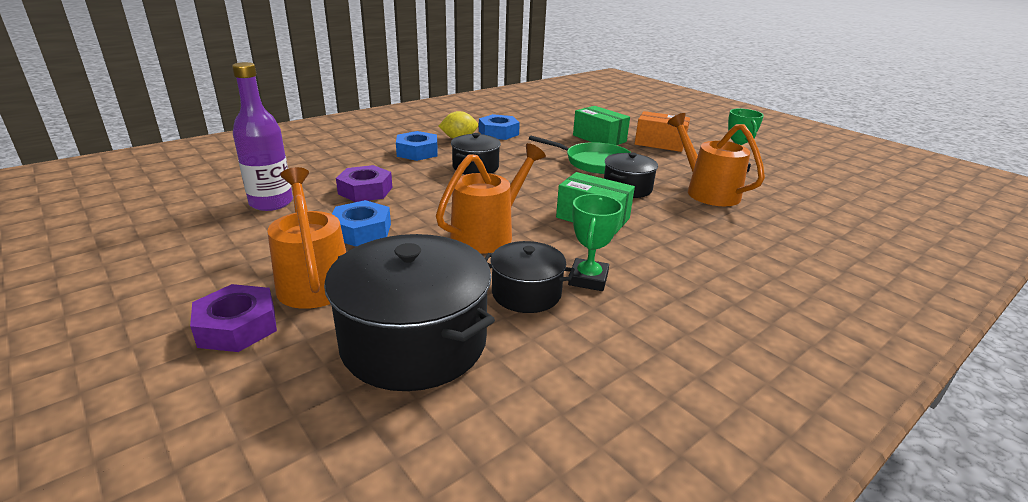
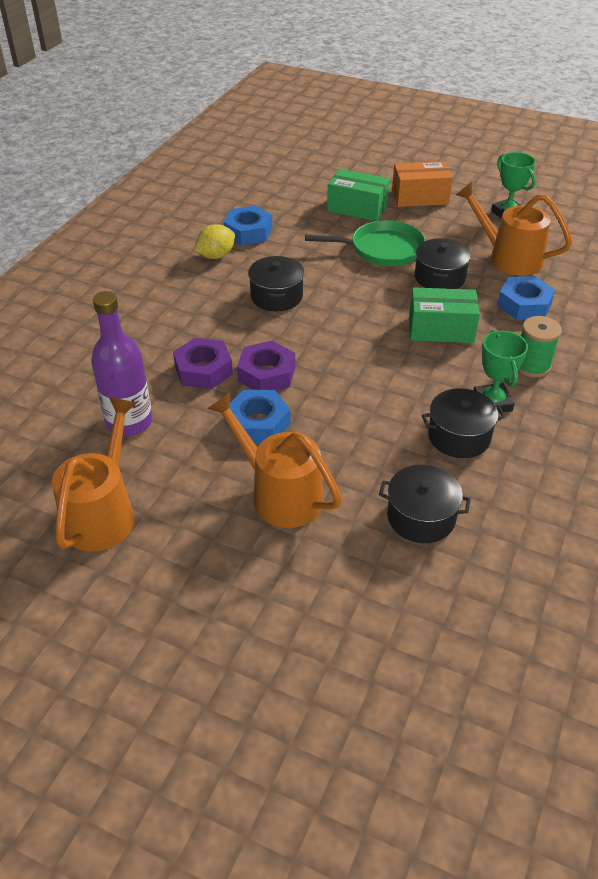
camera: 25 degrees left, 15 degrees up
purple nut [190,284,277,352] -> purple nut moved to [237,341,295,391]
black pot [324,234,495,391] -> black pot [379,465,471,543], size x0.55
blue nut [396,131,438,161] -> blue nut moved to [497,276,555,320]
orange watering can [436,143,546,253] -> orange watering can moved to [52,397,137,552]
none -> green spool [518,316,562,377]

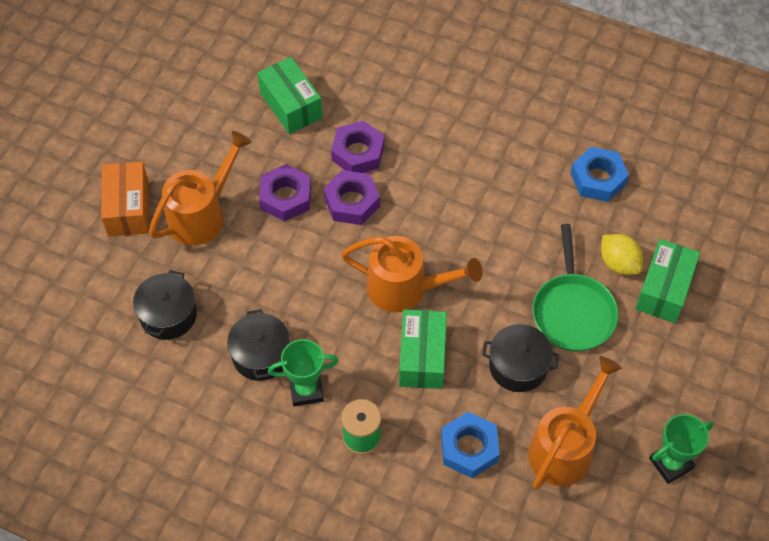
camera: 90 degrees right, 15 degrees up
orange watering can [52,397,137,552] -> orange watering can moved to [341,236,483,313]
purple bottle [91,291,153,436] -> green box [257,57,323,134]
yellow lemon [194,224,235,259] -> yellow lemon moved to [601,234,643,275]
blue nut [226,390,290,443] -> purple nut [259,164,311,222]
black pot [248,256,304,311] -> none
orange box [392,161,453,207] -> orange box moved to [101,162,149,237]

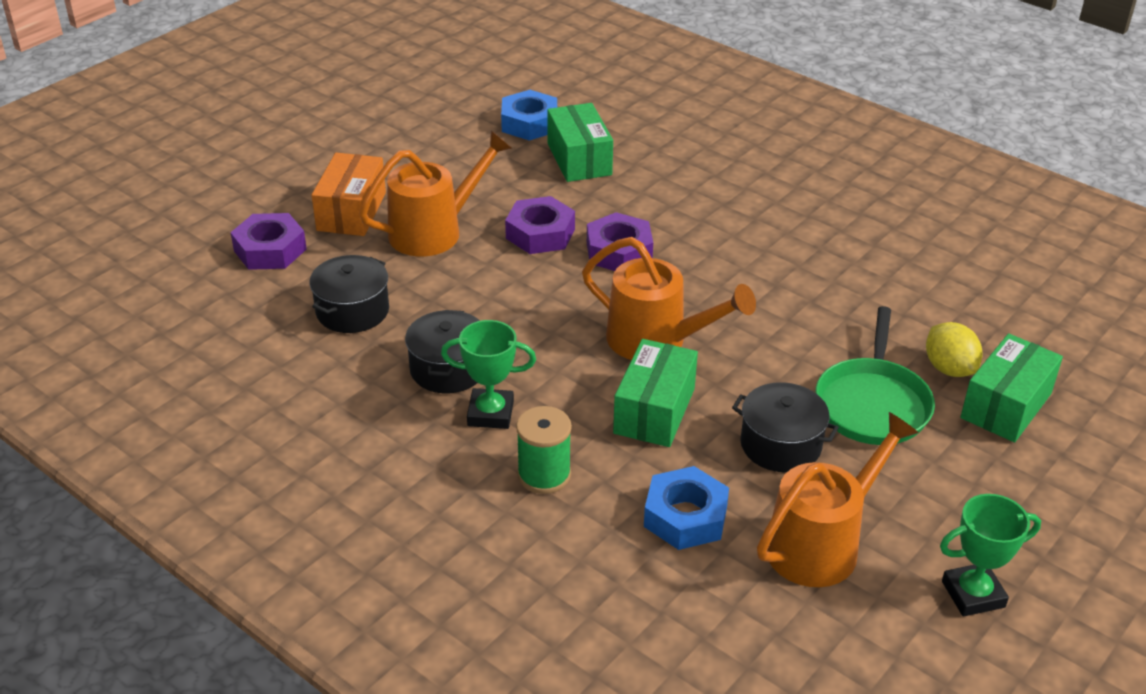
camera: 15 degrees right, 20 degrees down
purple nut [331,121,385,173] -> purple nut moved to [230,213,307,270]
blue nut [571,147,629,202] -> blue nut moved to [501,90,557,141]

